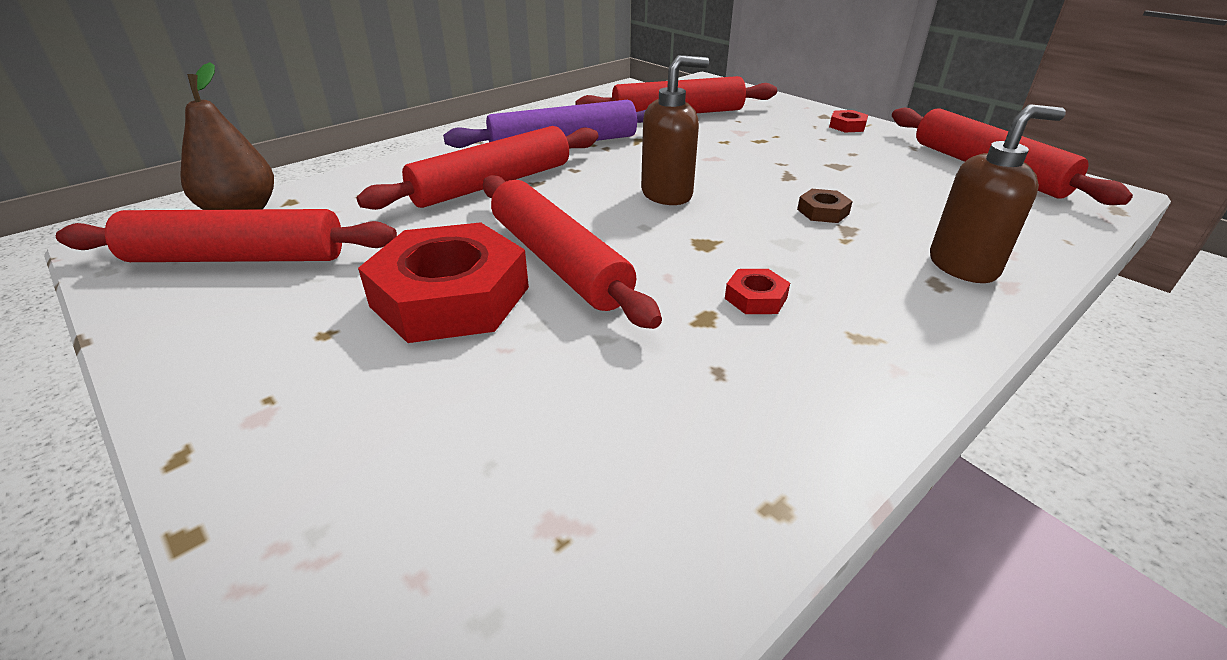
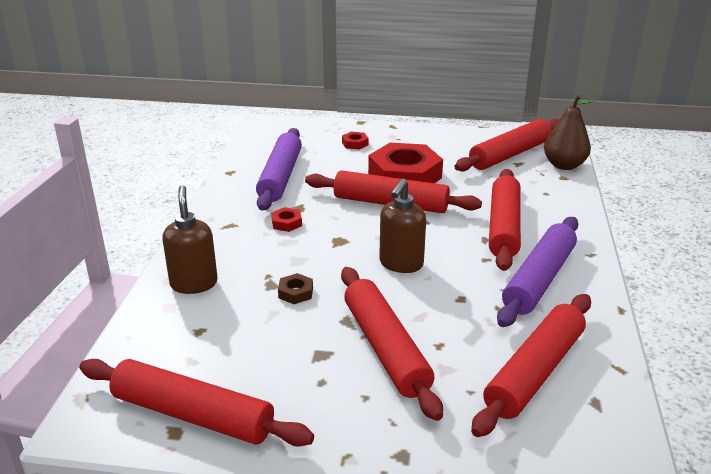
camera: 140 degrees right, 5 degrees down
red nut [829,110,868,133] -> red nut moved to [342,131,369,150]
brown soap dispenser [930,105,1066,283] -> brown soap dispenser turned 135 degrees clockwise [162,185,218,294]
none -> purple rolling pin [256,128,302,211]
none -> red rolling pin [341,267,443,421]

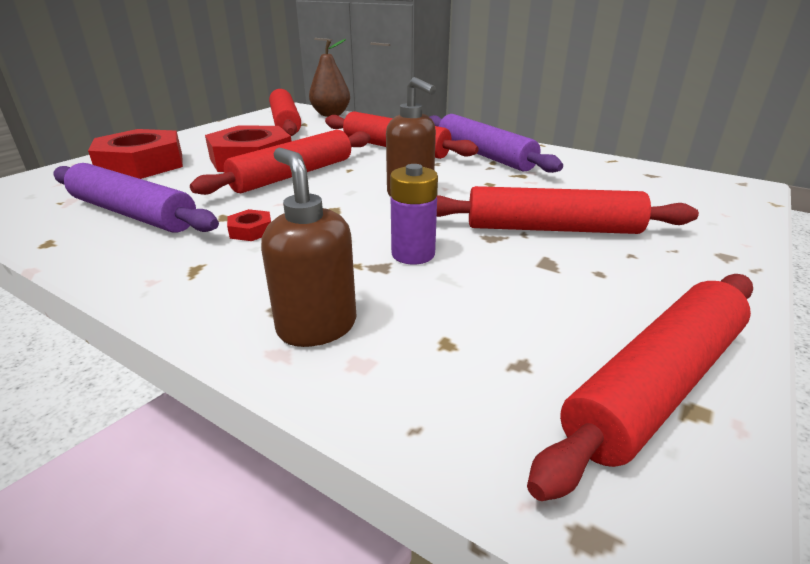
camera: 65 degrees left, 0 degrees up
brown soap dispenser [162,185,218,294] -> brown soap dispenser turned 45 degrees clockwise [261,148,357,347]
brown nut [278,273,313,304] -> purple battery [390,164,438,265]
red nut [342,131,369,150] -> red nut [88,129,183,179], size x2.49
red rolling pin [471,294,591,437] -> none

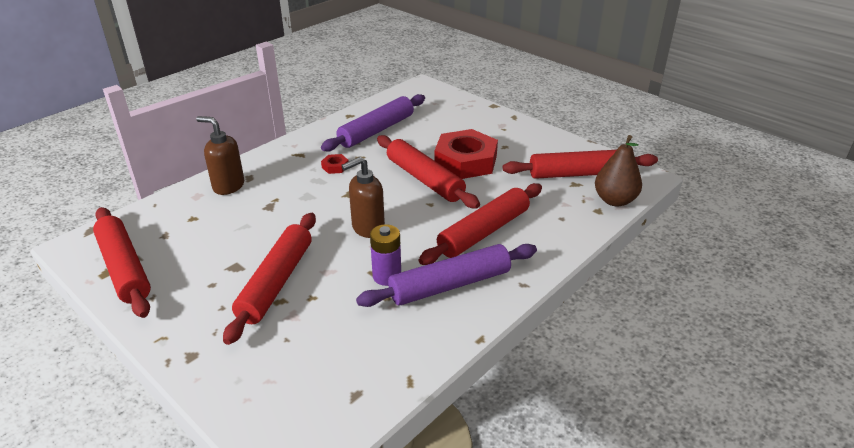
camera: 100 degrees right, 5 degrees up
red nut [88,129,183,179] -> none
brown soap dispenser [261,148,357,347] -> brown soap dispenser turned 135 degrees counterclockwise [196,116,244,195]
purple battery [390,164,438,265] -> purple battery moved to [370,224,401,286]

